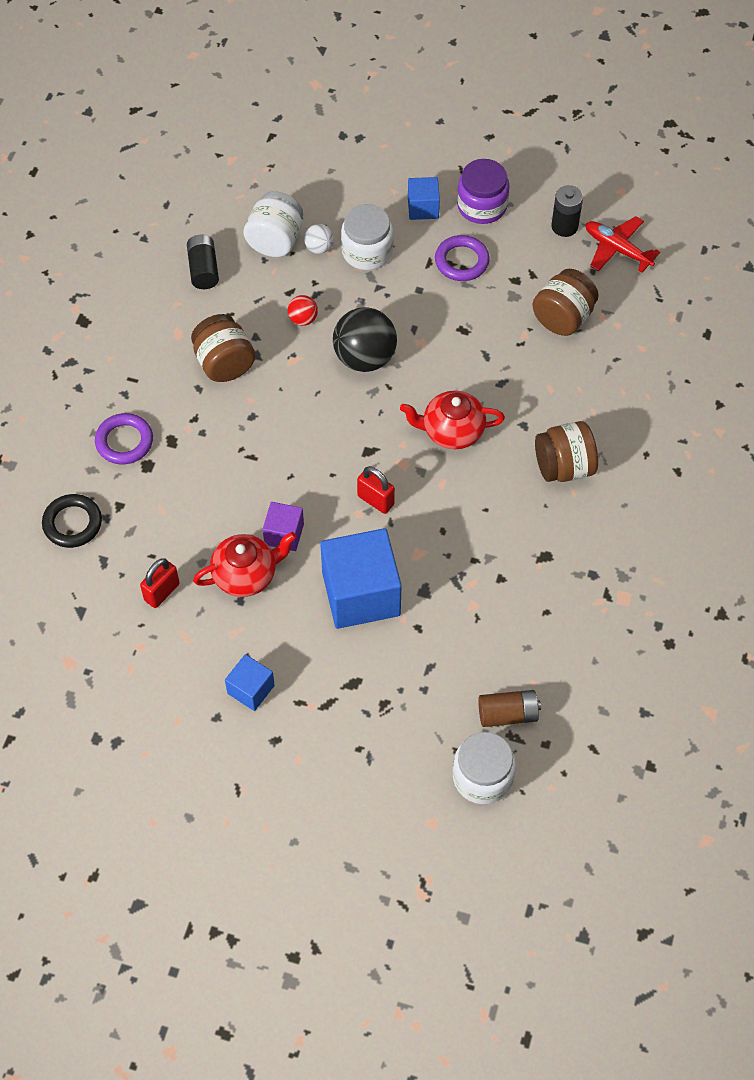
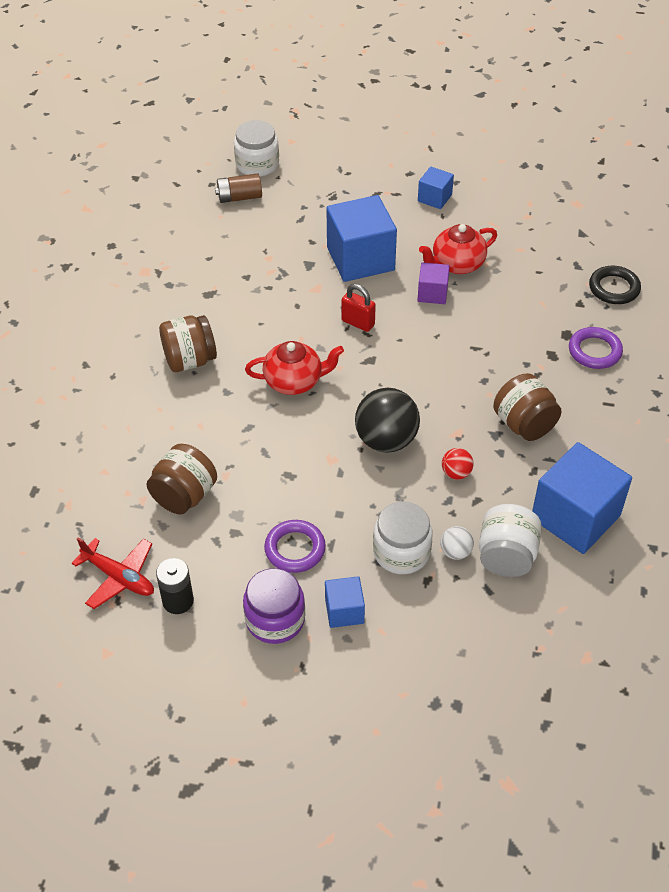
camera: 175 degrees right, 10 degrees down
red padlock [140,558,180,608] -> none
black battery [187,235,219,289] -> blue cube [532,442,632,554]

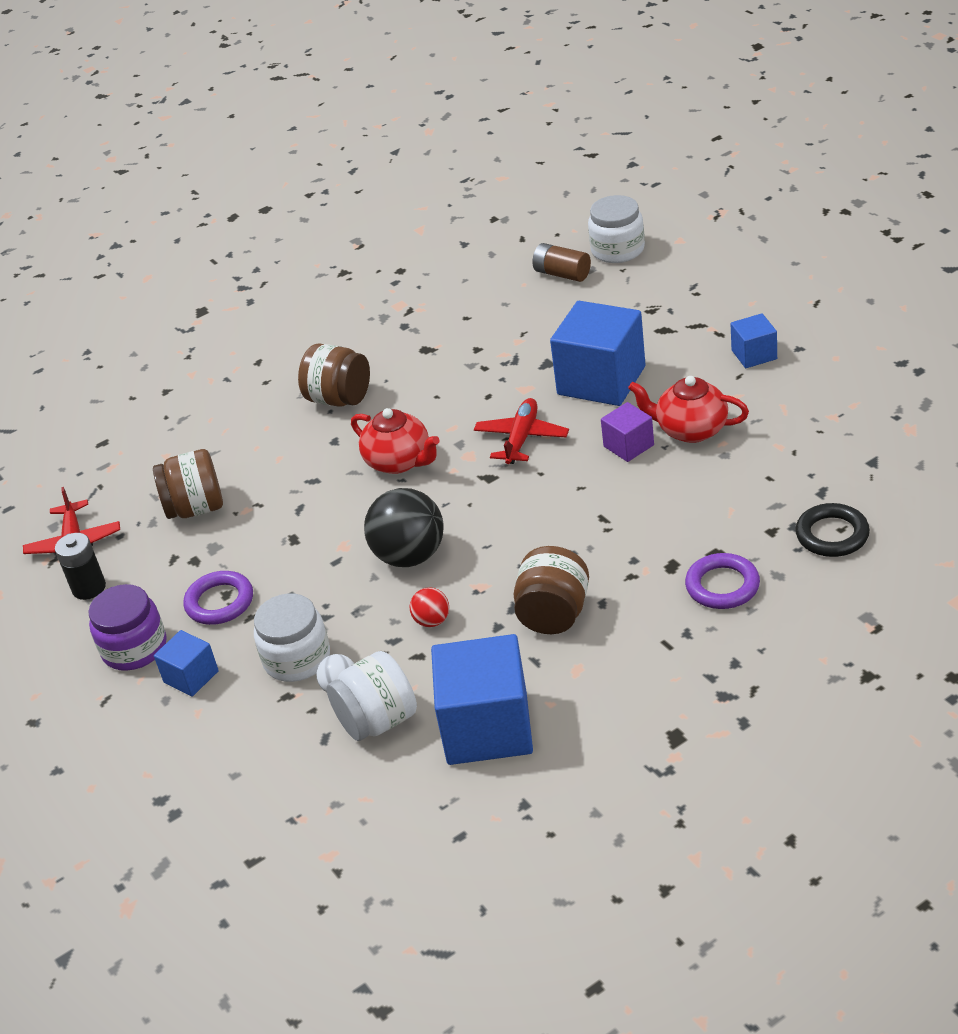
camera: 50 degrees right, 10 degrees down
red padlock [341,284,376,332] -> red plane [474,398,569,464]

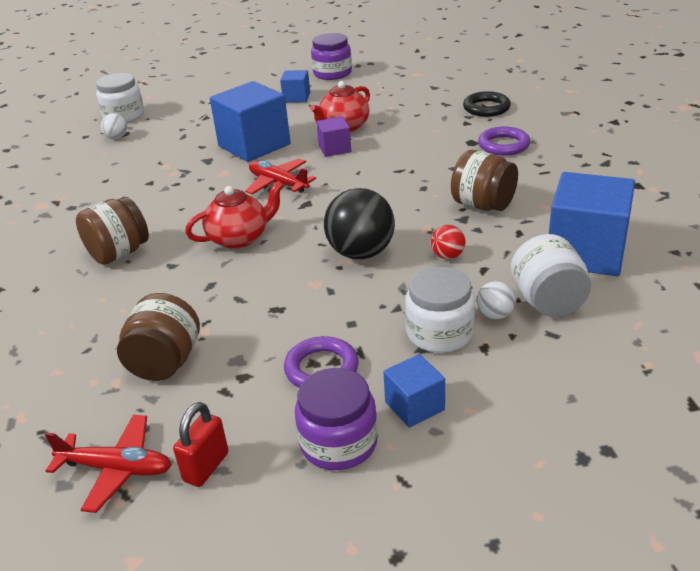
camera: 70 degrees left, 5 degrees down
black battery [55,533,106,600] -> red padlock [173,402,228,487]
brown battery [532,243,591,282] -> white ball [101,113,127,139]
none -> purple jar [311,33,352,80]

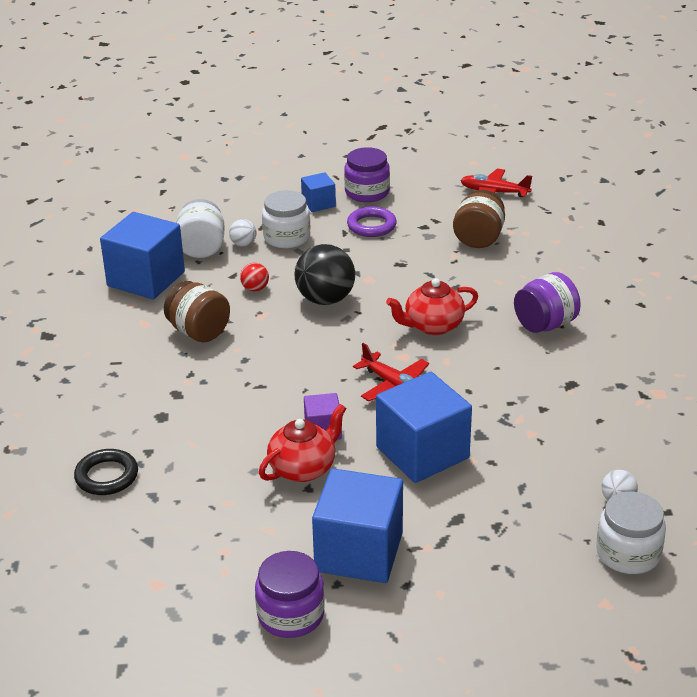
camera: 175 degrees left, 0 degrees up
brown jar [76,197,149,265] -> purple jar [514,272,581,333]
red padlock [173,402,228,487] -> none
blue cube [280,70,310,103] -> blue cube [312,468,403,583], size x1.98
purple ring [478,126,530,156] -> none

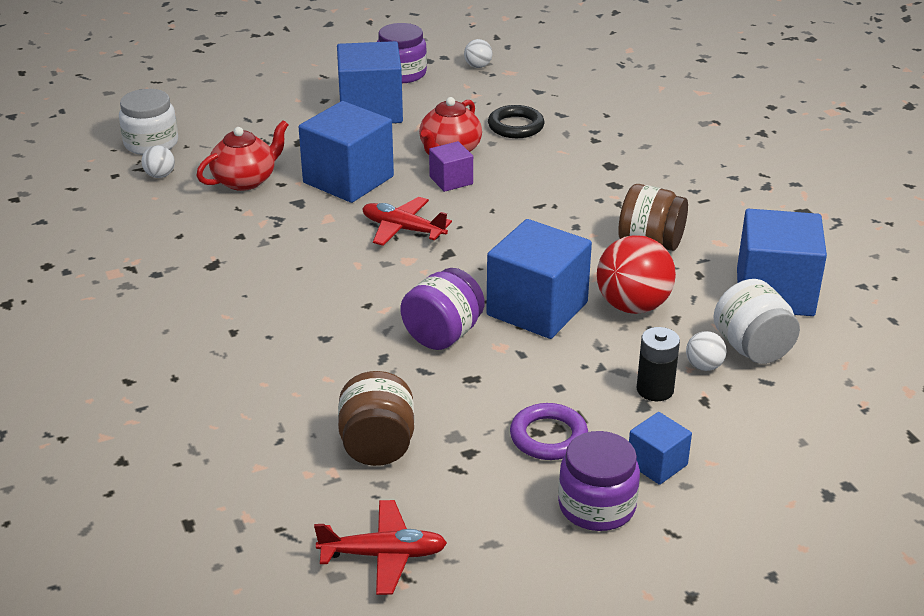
camera: 160 degrees right, 0 degrees up
black ring [74,449,138,495] -> black ring moved to [488,105,545,138]
red ball [240,263,269,291] -> red ball [597,235,676,314], size x2.07
white jar [262,190,310,248] -> black battery [637,327,680,401]
black ball [295,244,355,305] -> blue cube [486,219,592,339]
red teapot [386,278,478,335] -> red teapot moved to [196,120,289,191]
purple jar [514,272,581,333] -> purple jar moved to [400,268,485,350]
none -> white ball [464,39,492,68]

